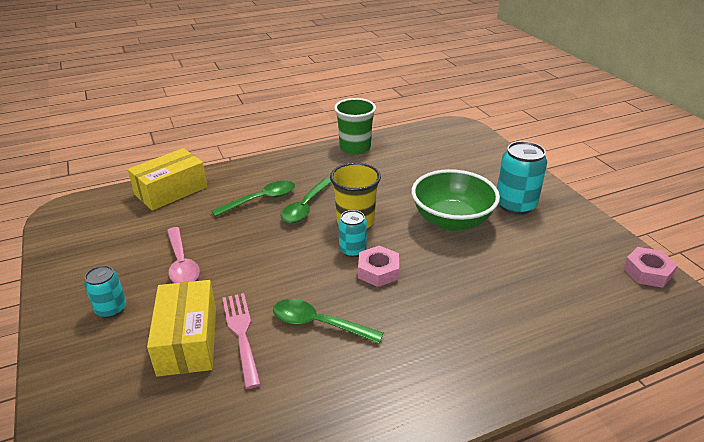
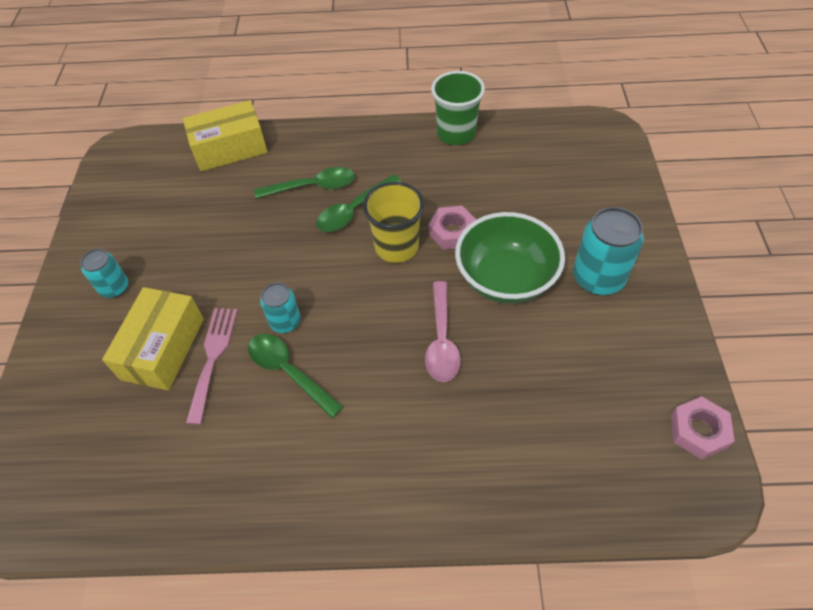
camera: 25 degrees right, 20 degrees up
pink spoon [167,227,200,283] -> pink spoon moved to [425,281,461,382]
turquoise can [338,210,367,257] -> turquoise can moved to [260,283,301,333]
pink nut [358,246,399,287] -> pink nut moved to [429,206,476,249]

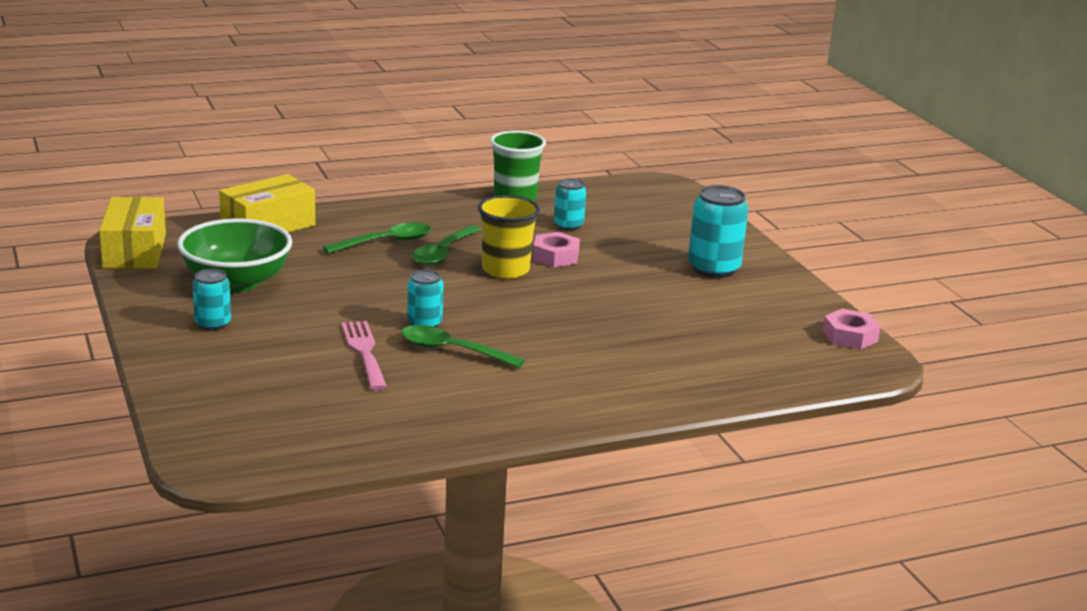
camera: 25 degrees left, 30 degrees down
yellow box [102,287,204,390] -> yellow box moved to [99,197,166,269]
pink spoon [425,281,461,382] -> none
green bowl [455,212,565,304] -> green bowl moved to [177,218,292,292]
none -> turquoise can [554,178,586,231]

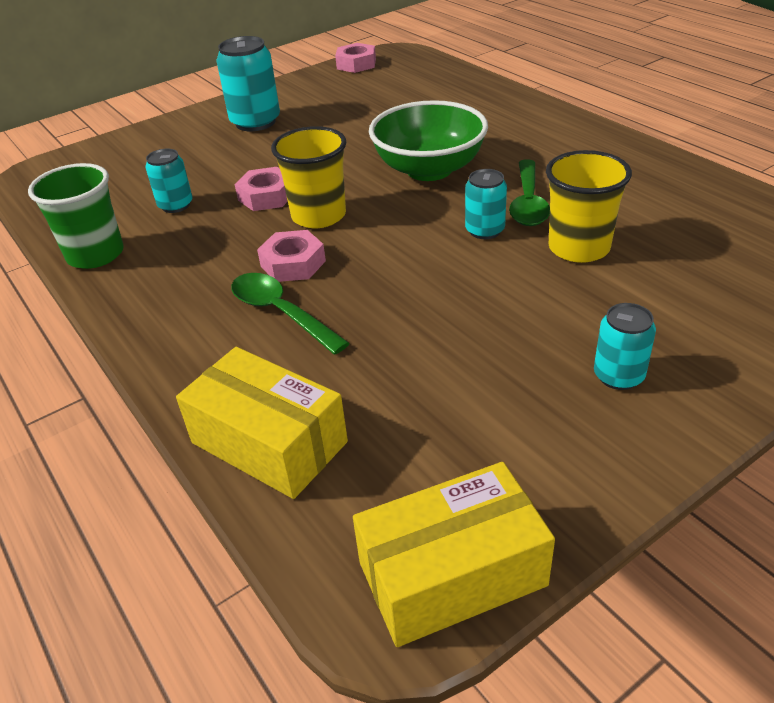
camera: 100 degrees left, 15 degrees up
green bowl [177,218,292,292] -> green bowl moved to [369,100,488,181]
pink fork [341,321,387,391] -> yellow cup [546,150,632,263]
green spoon [412,225,481,265] -> pink nut [257,230,326,282]

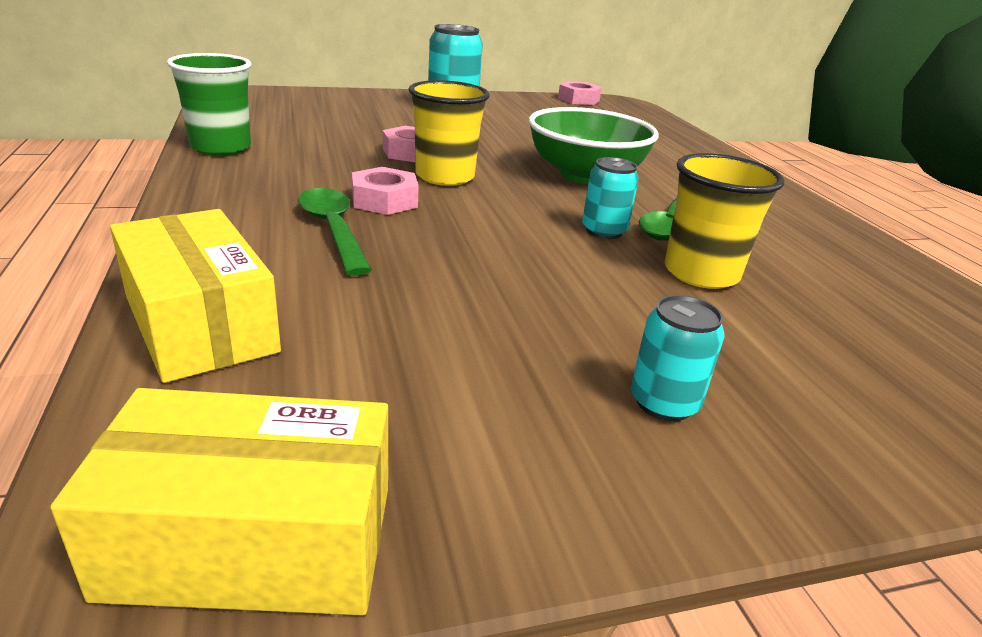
camera: 15 degrees right, 10 degrees down
turquoise can [145,149,193,213] -> none

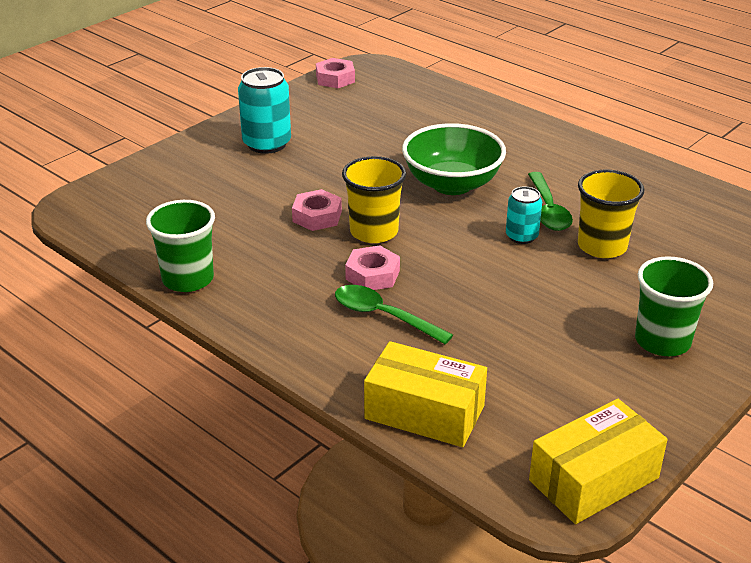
camera: 30 degrees left, 5 degrees up
turquoise can [631,295,725,421] -> green cup [635,256,713,356]

